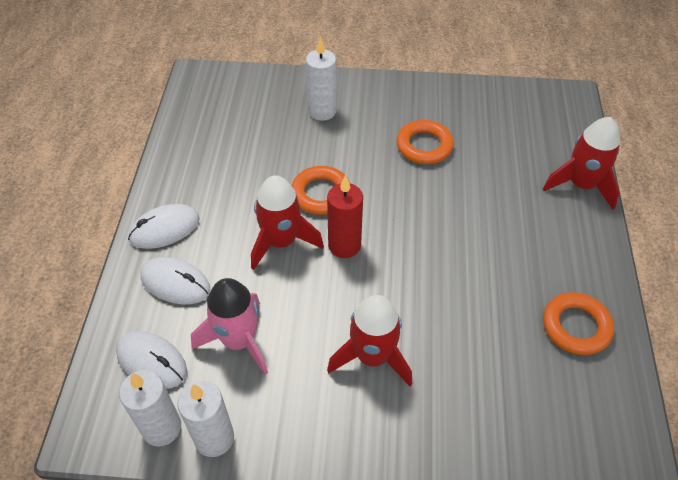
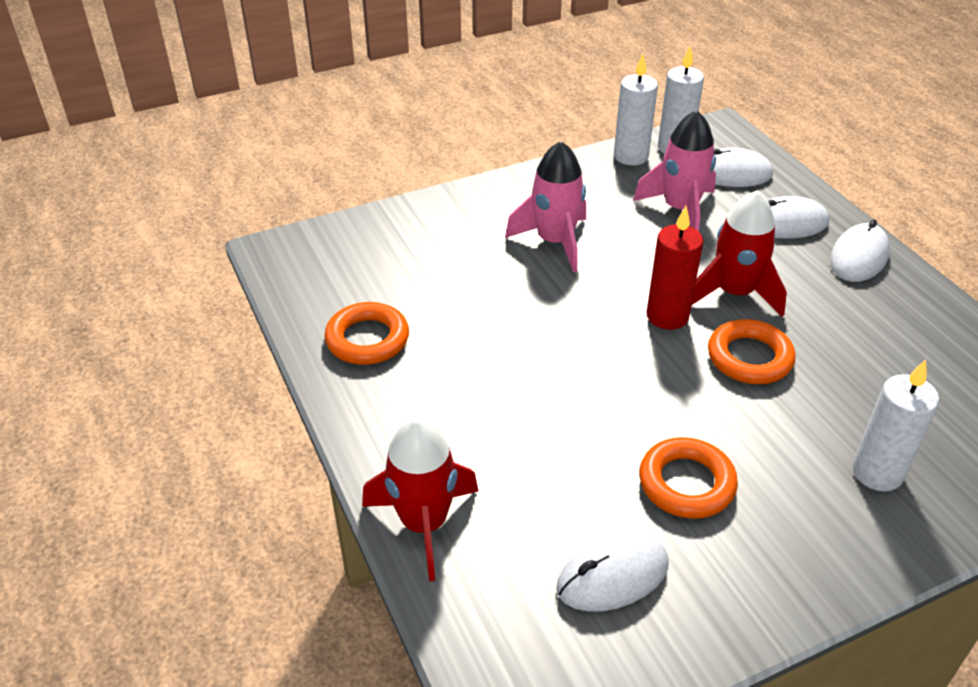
camera: 150 degrees right, 10 degrees down
red rocket [327,295,412,386] -> pink rocket [505,141,586,273]
none -> white mouse [556,533,669,612]

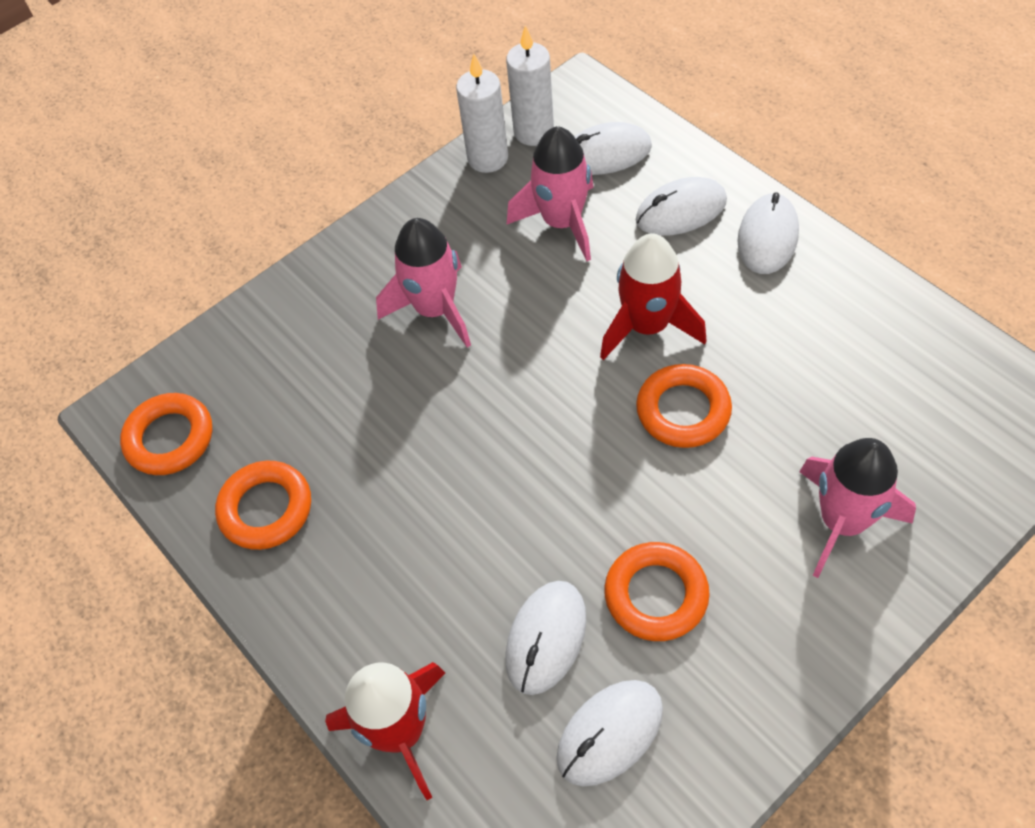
camera: 10 degrees left, 15 degrees up
red candle [647,206,703,330] -> none
white candle [853,360,939,491] -> pink rocket [799,438,916,578]
none -> orange ring [120,393,212,475]
none -> white mouse [505,581,586,695]

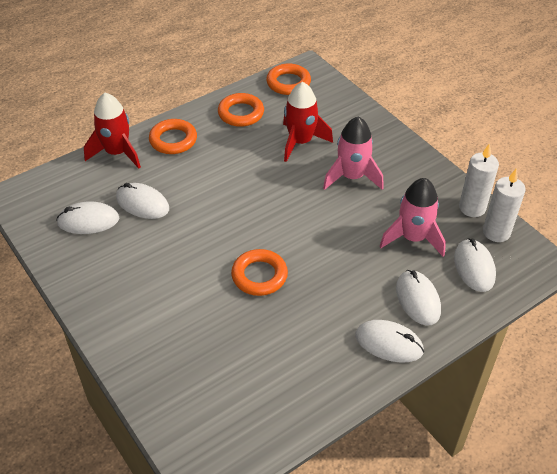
camera: 90 degrees right, 10 degrees down
white mouse [556,680,663,786] -> white mouse turned 60 degrees counterclockwise [56,201,119,234]
red rocket [600,233,707,360] -> red rocket moved to [283,82,333,162]
orange ring [604,542,710,641] -> orange ring moved to [149,119,197,154]
pink rocket [799,438,916,578] -> none

